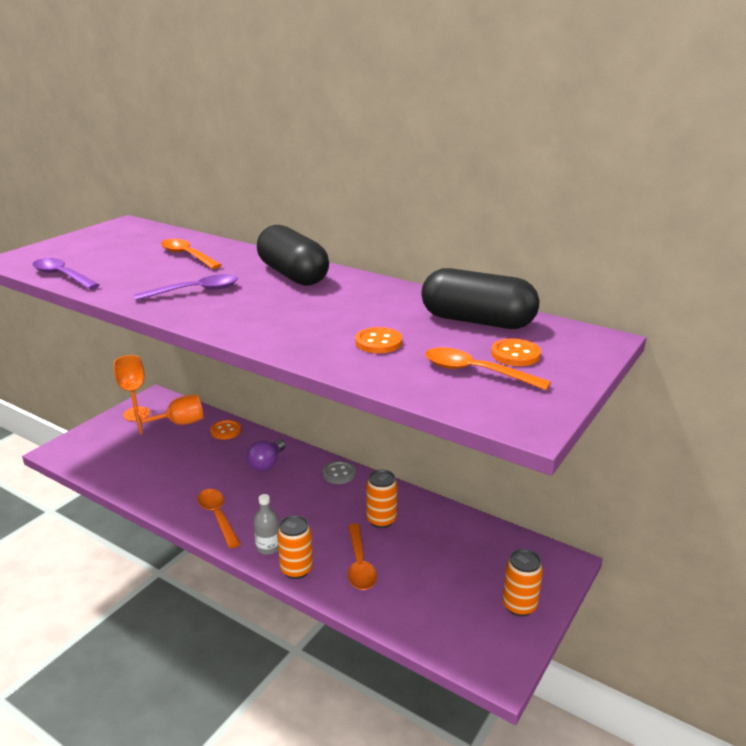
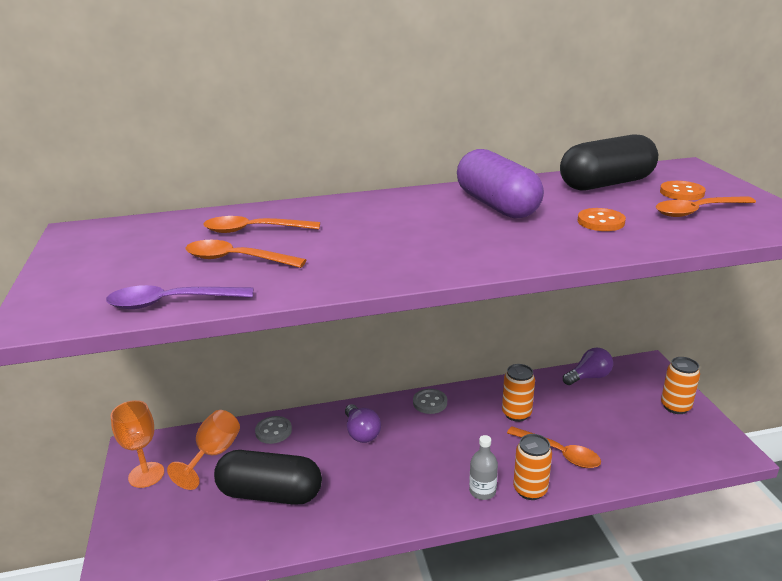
camera: 45 degrees left, 0 degrees up
purple spoon [134,274,238,301] -> none
orange spoon [197,489,240,549] -> orange spoon moved to [186,240,306,268]
orange button [210,420,241,440] -> grey button [255,416,292,444]
black capsule [257,225,329,286] -> black capsule moved to [214,450,322,505]
none -> purple capsule [457,149,544,218]
none -> purple light bulb [563,348,613,385]

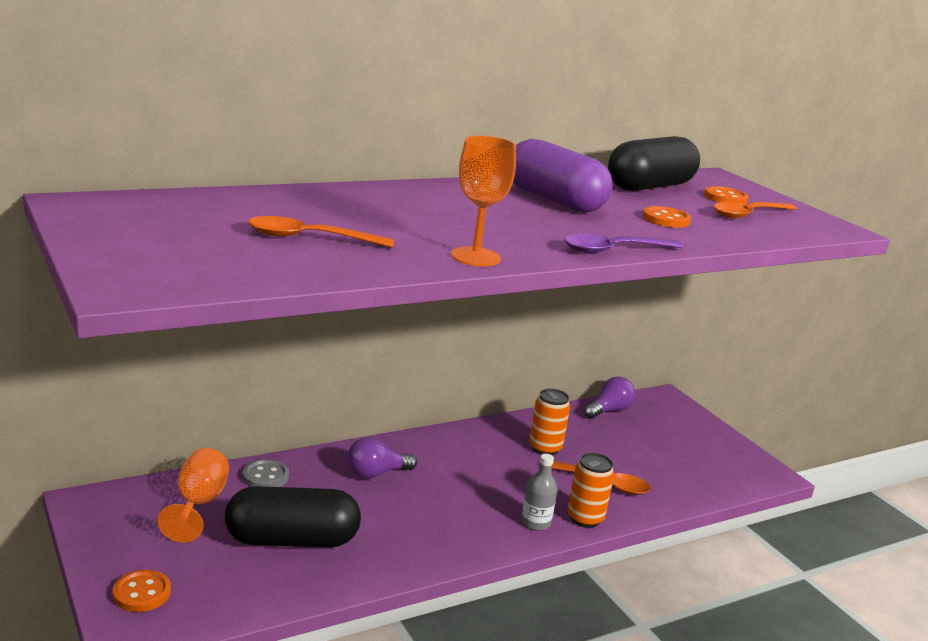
camera: 20 degrees left, 5 degrees down
purple spoon [106,285,253,309] -> purple spoon moved to [564,234,683,253]
orange goblet [111,400,164,488] -> orange goblet moved to [451,136,516,267]
orange spoon [203,216,320,233] -> none
purple light bulb [345,404,381,443] -> purple light bulb turned 105 degrees clockwise [347,437,417,479]
grey button [413,389,447,414] -> none
orange can [661,357,700,414] -> none
none -> orange button [113,570,171,612]

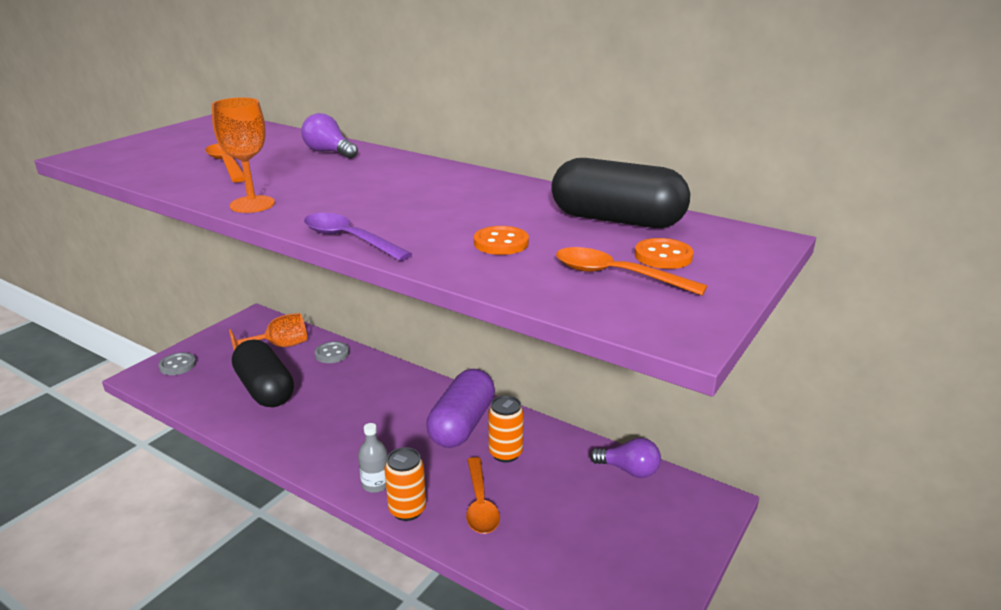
camera: 65 degrees right, 5 degrees up
orange button [113,570,171,612] -> grey button [158,352,196,375]
purple light bulb [347,437,417,479] -> purple light bulb moved to [301,113,358,159]
purple capsule [513,139,613,213] -> purple capsule moved to [426,369,495,448]

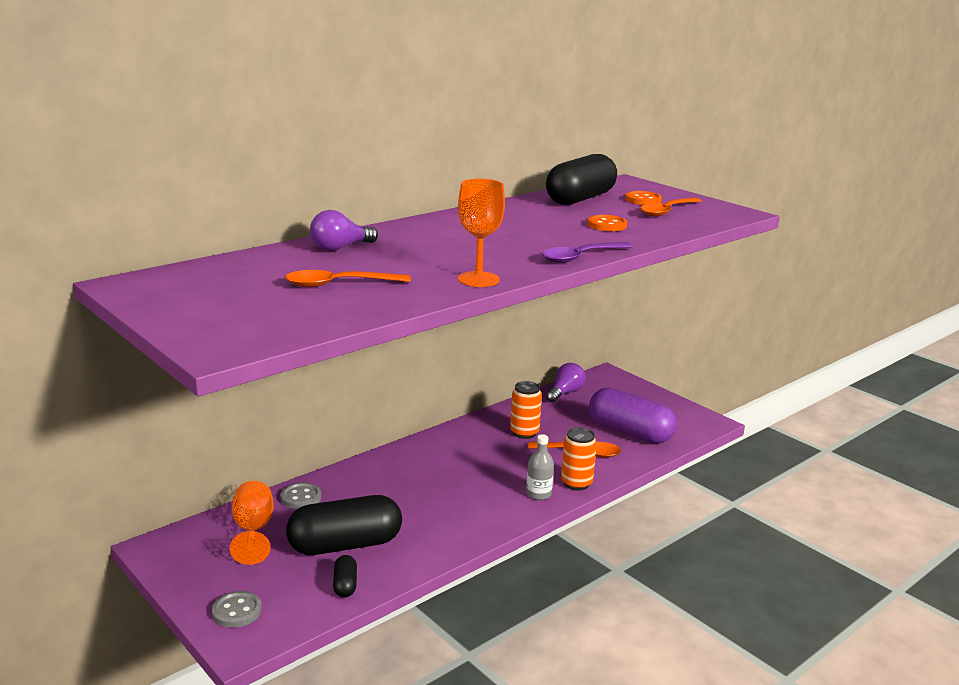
camera: 75 degrees left, 5 degrees down
purple capsule [426,369,495,448] -> purple capsule moved to [589,388,677,444]
none -> black capsule [333,555,357,598]

